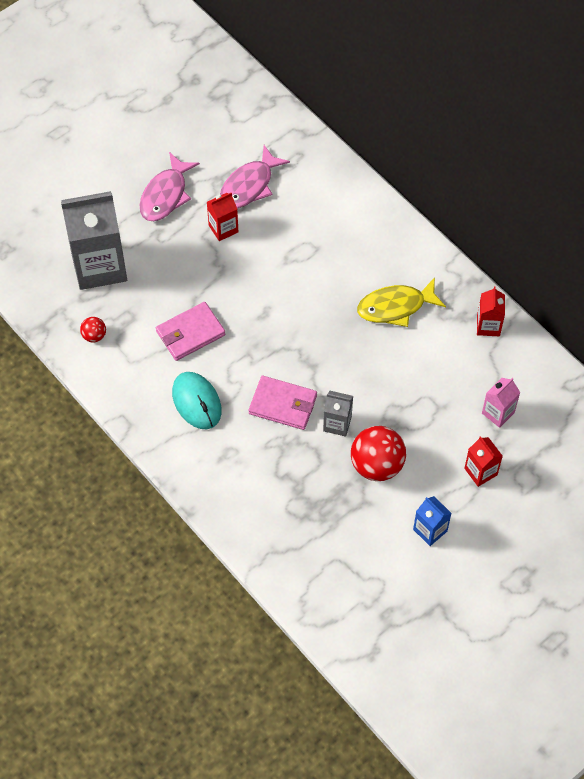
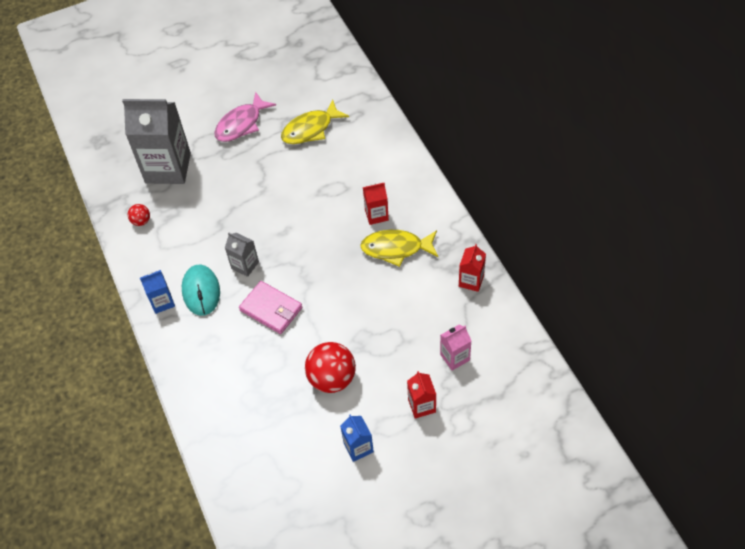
camera: 20 degrees right, 5 degrees down
pink wallet [156,302,226,361] -> none
red carton [207,193,239,241] -> red carton moved to [363,183,389,225]
pink fish [220,145,290,208] -> yellow fish [281,100,349,144]
grey carton [323,391,353,437] -> grey carton moved to [225,233,259,277]
none -> blue carton [140,270,175,314]

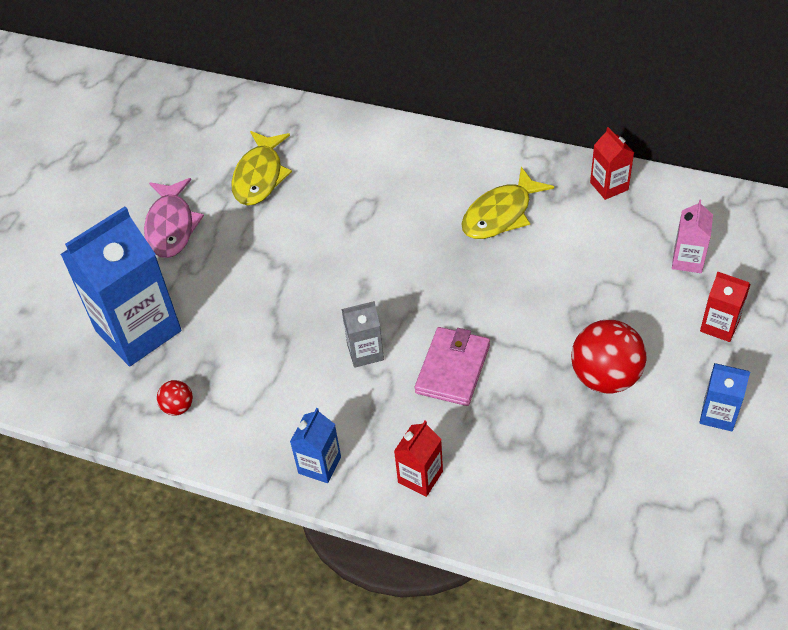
camera: 45 degrees left, 5 degrees down
grey carton [122,99,191,184] -> blue carton [60,207,181,366]
turquoise mouse [182,265,220,316] -> none
pink wallet [239,281,302,334] -> pink wallet turned 60 degrees counterclockwise [415,327,490,406]
red carton [363,183,389,225] -> red carton moved to [394,421,443,497]

